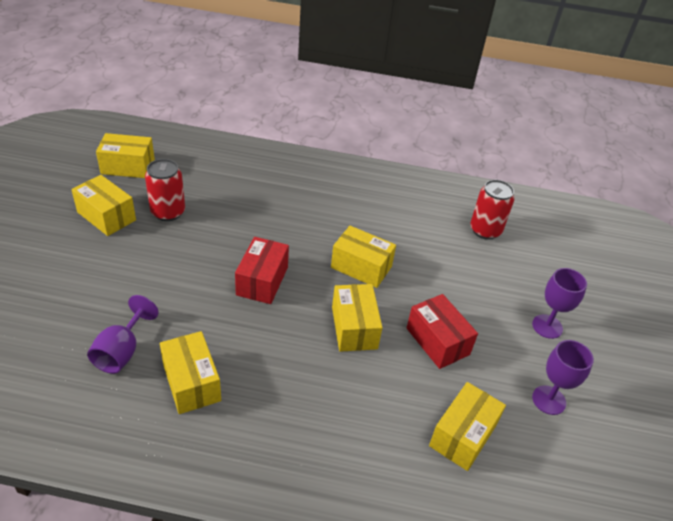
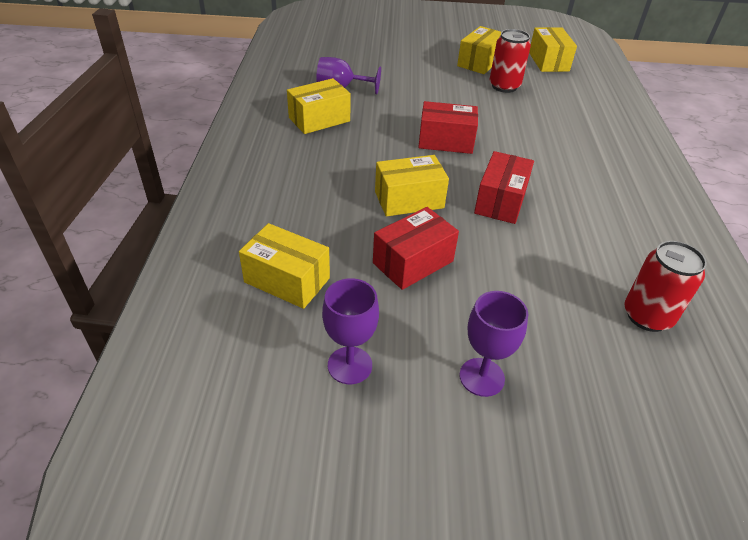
camera: 85 degrees right, 0 degrees up
yellow box [331,226,396,288] -> red box [474,151,534,224]

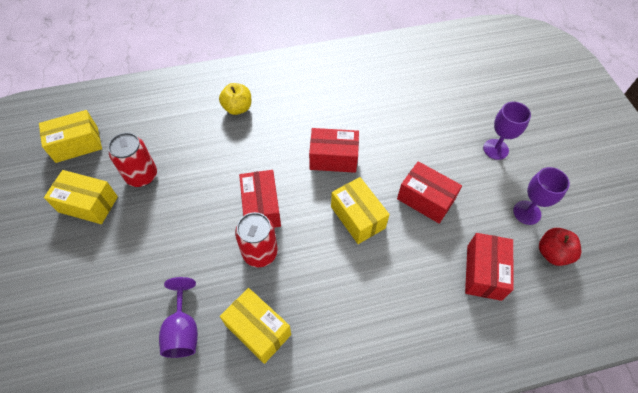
camera: 105 degrees left, 15 degrees up
yellow box [239,223,330,309] -> red box [465,233,514,301]
red can [624,241,707,332] -> red can moved to [235,212,278,267]
none -> yellow apple [219,83,251,115]
none -> red apple [539,228,581,266]

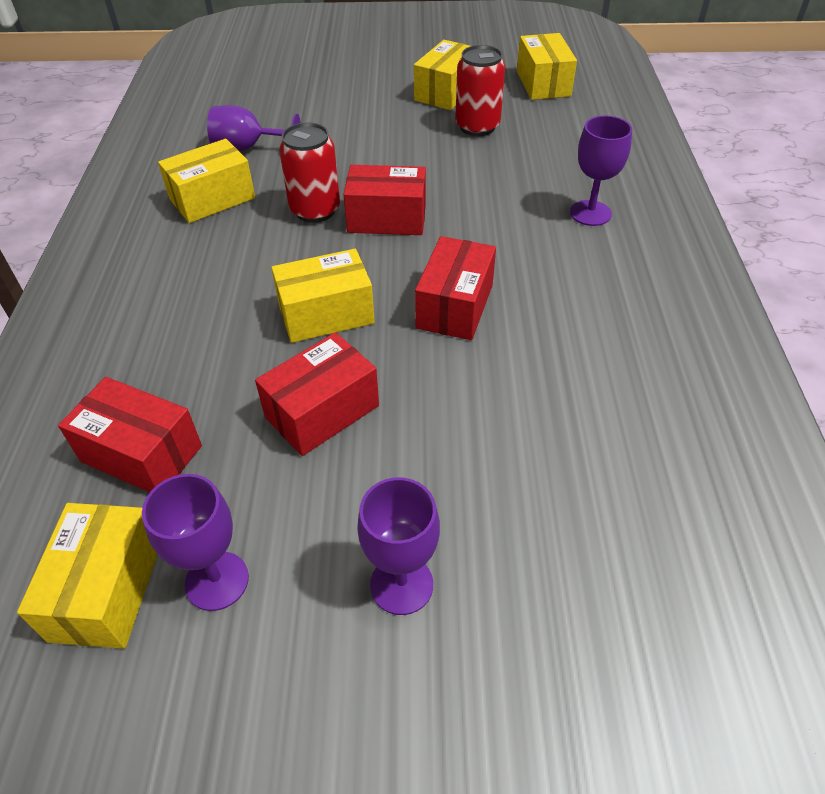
camera: 105 degrees right, 10 degrees down
yellow apple [219,83,251,115] -> purple goblet [570,115,632,226]
red apple [539,228,581,266] -> yellow box [17,503,158,649]

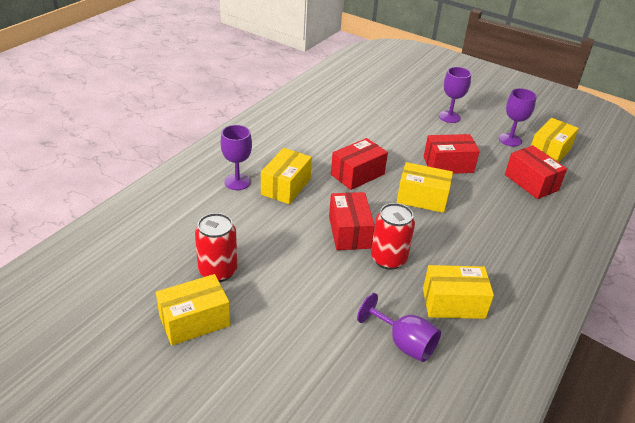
camera: 150 degrees left, 10 degrees down
red box [343,165,426,235] -> red box turned 45 degrees clockwise [329,192,375,250]
yellow box [517,33,577,100] -> yellow box moved to [261,148,312,204]

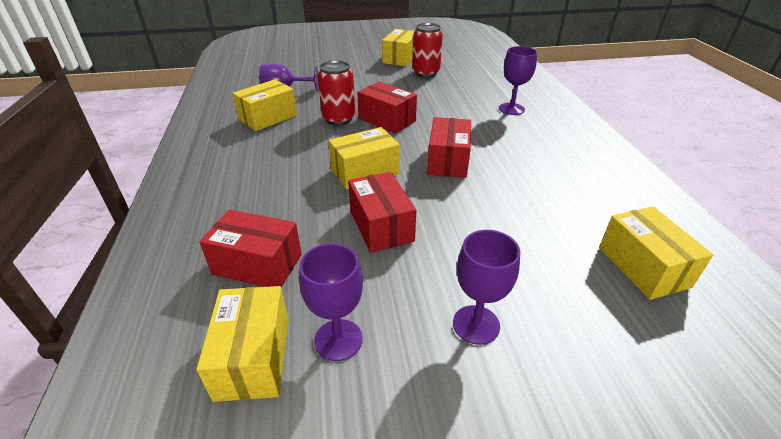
camera: 140 degrees right, 0 degrees up
yellow box [261,148,312,204] -> yellow box moved to [599,206,713,300]
red box [424,134,480,174] -> red box turned 60 degrees counterclockwise [348,171,416,253]

